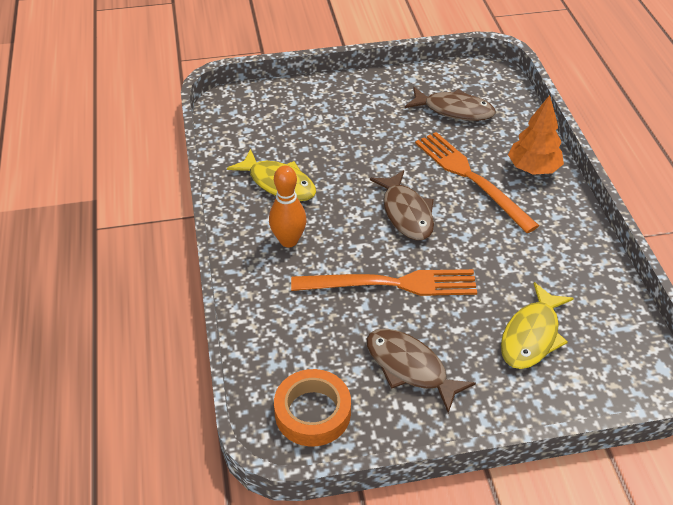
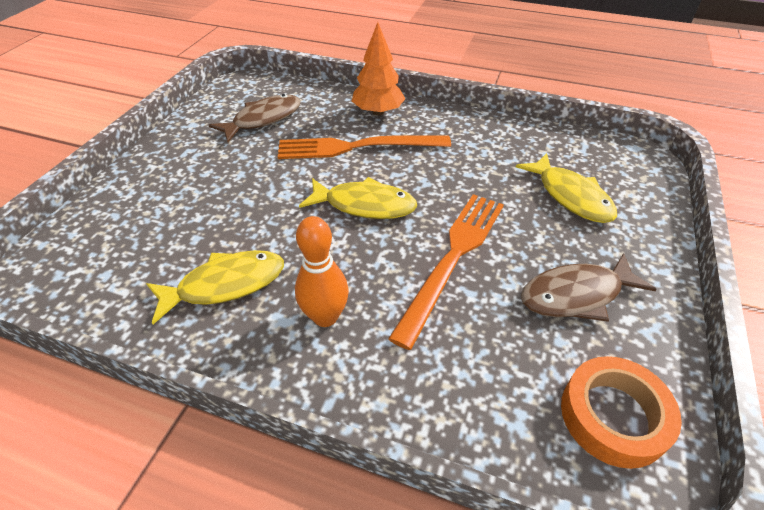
camera: 60 degrees left, 0 degrees up
brown fish [370,170,434,240] -> yellow fish [299,177,417,219]

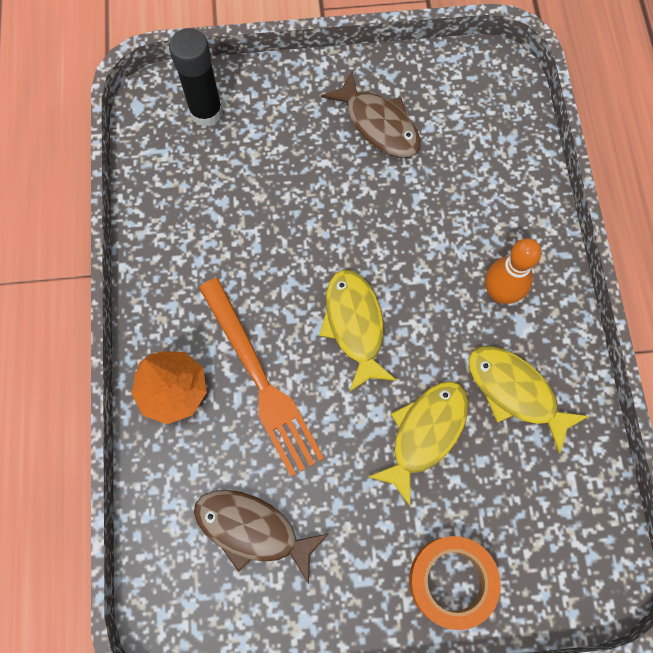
camera: 115 degrees left, 25 degrees up
orange fork [388,194,504,350] -> none
yellow fish [516,153,617,223] -> yellow fish moved to [368,381,469,507]
orange tape [561,356,682,469] -> orange tape moved to [409,536,501,630]
none -> black glue stick [169,28,223,127]

